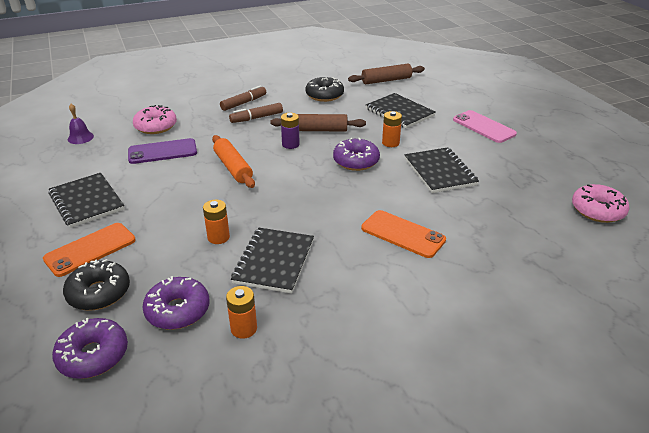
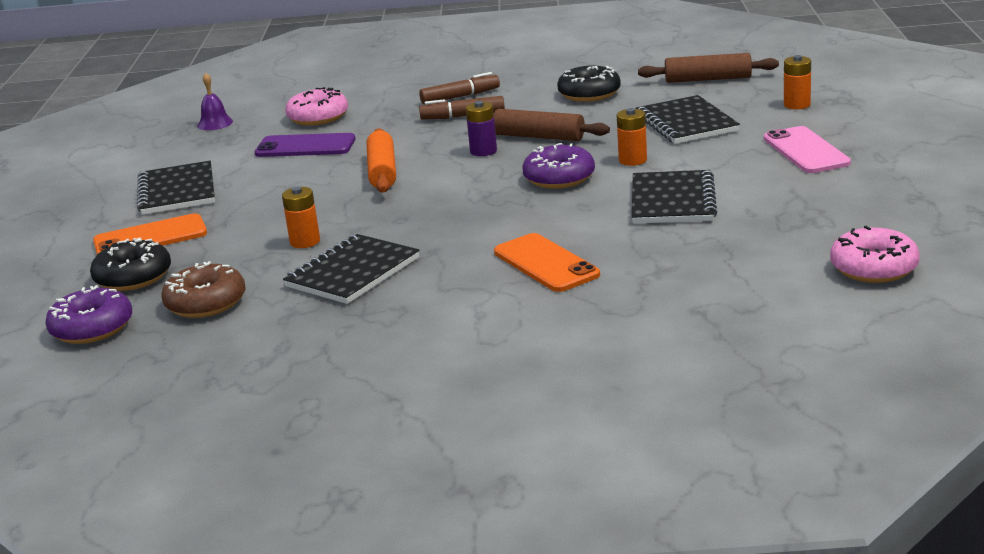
camera: 25 degrees right, 10 degrees down
purple donut [142,276,209,330] -> brown donut [162,261,246,318]
orange battery [226,286,257,339] -> orange battery moved to [784,55,811,109]

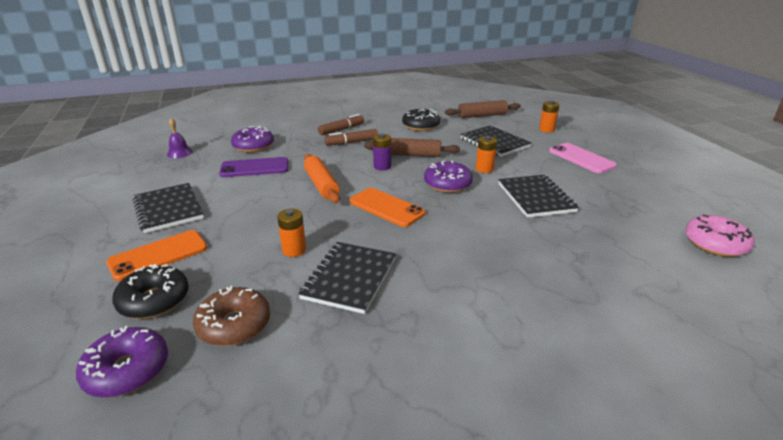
camera: 20 degrees left, 5 degrees up
pink donut [285,87,348,126] -> purple donut [231,126,274,152]
orange phone [494,233,600,292] -> orange phone moved to [349,188,425,227]

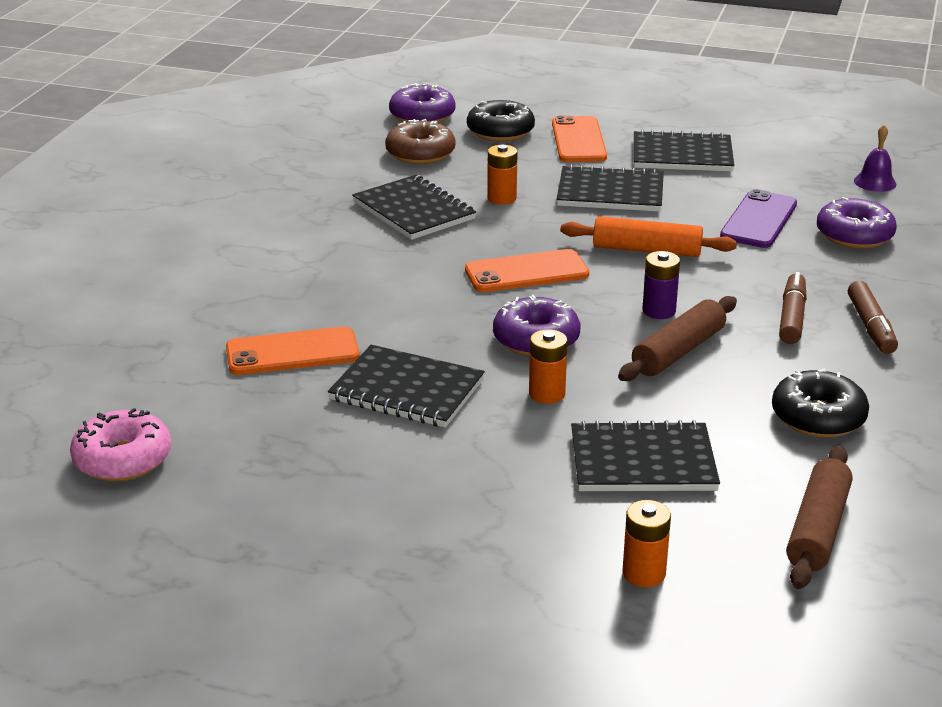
camera: 125 degrees right, 0 degrees up
pink phone [549,143,617,173] -> none
none -> orange phone [226,326,360,375]
none -> black notebook [557,164,664,212]

